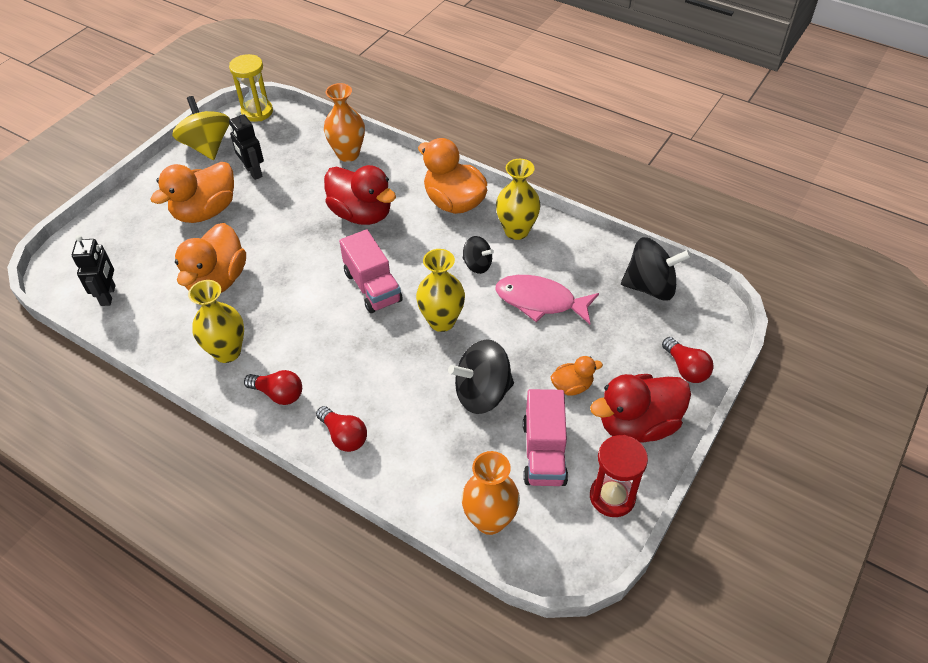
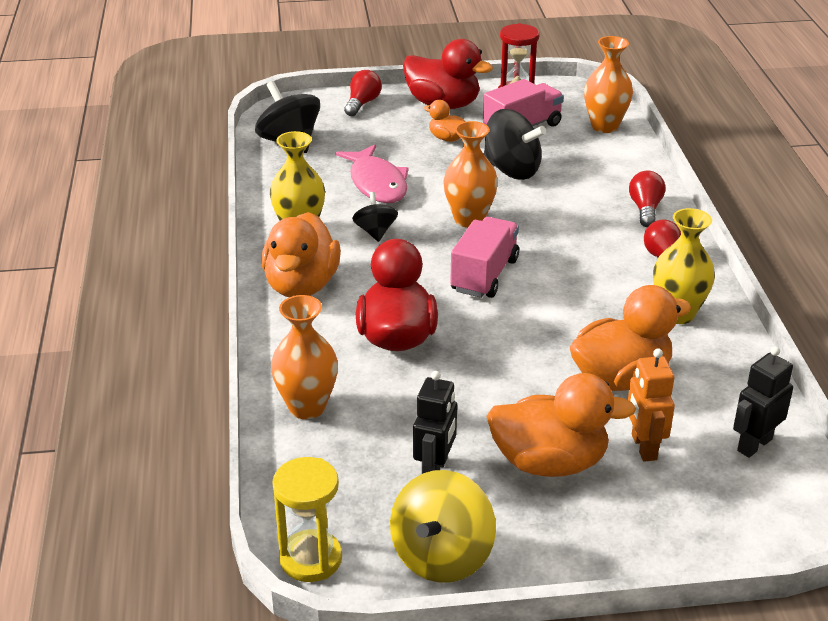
camera: 130 degrees left, 15 degrees down
yellow vase [416,249,465,332] -> orange vase [443,121,498,228]
none -> orange robot [628,348,675,462]

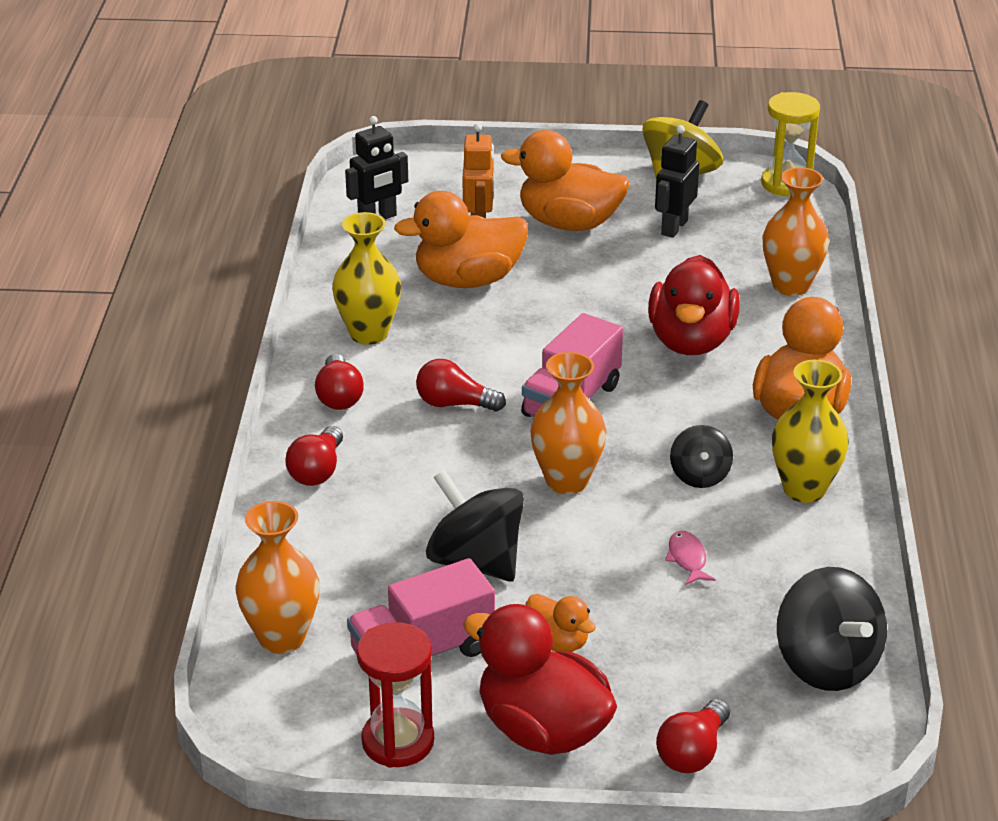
camera: 170 degrees left, 0 degrees up
pink fish [336,144,409,203] -> pink fish [665,531,716,585], size x0.45
none -> red light bulb [416,359,506,412]

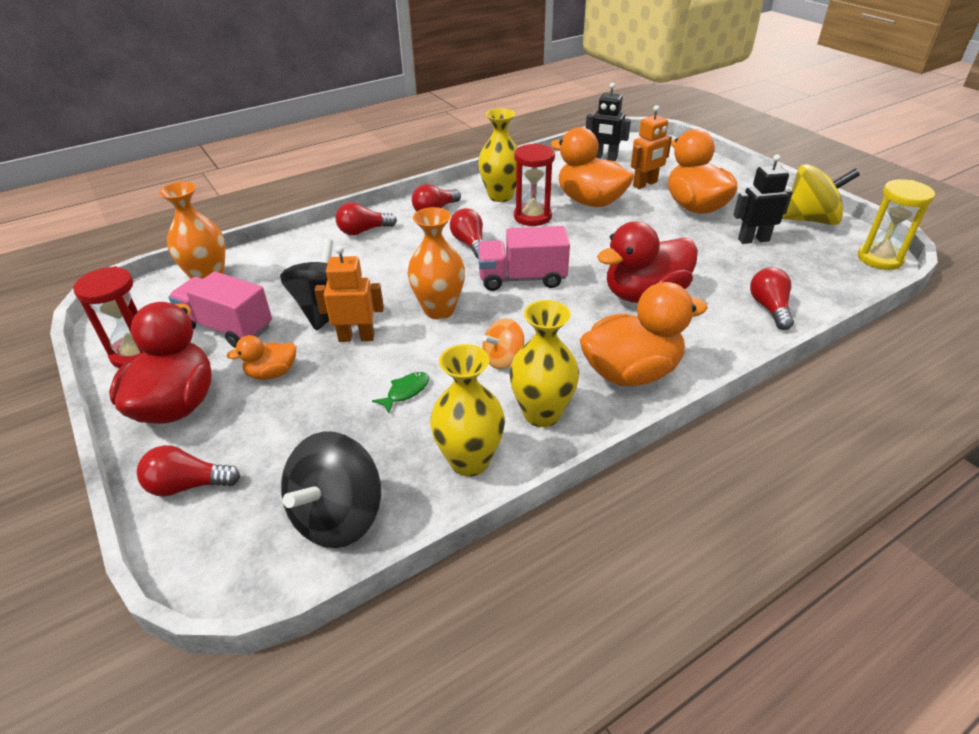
camera: 55 degrees right, 5 degrees up
orange duck [526,594,596,652] -> orange duck turned 60 degrees clockwise [227,335,296,380]
pink fish [665,531,716,585] -> green fish [372,372,429,413]
black spinning top [670,425,733,488] -> orange spinning top [482,318,524,369]
orange vase [763,167,829,296] -> red light bulb [750,267,794,330]
none -> orange robot [315,245,384,342]
none -> yellow vase [430,344,505,477]
none -> red hourglass [514,143,555,226]

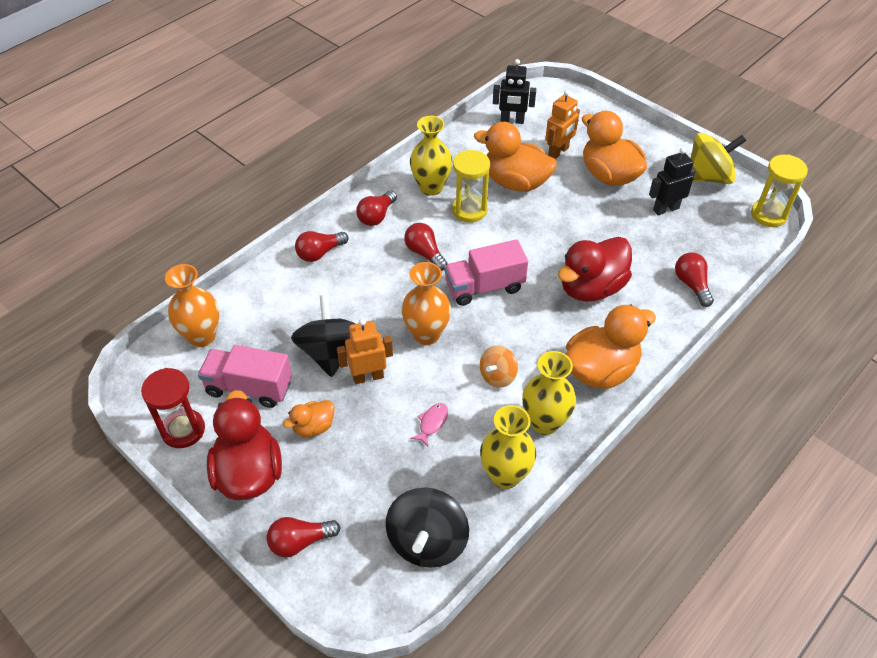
camera: 15 degrees left, 10 degrees up
green fish [372,372,429,413] -> pink fish [410,403,448,446]
red hourglass [514,143,555,226] -> yellow hourglass [452,150,490,223]

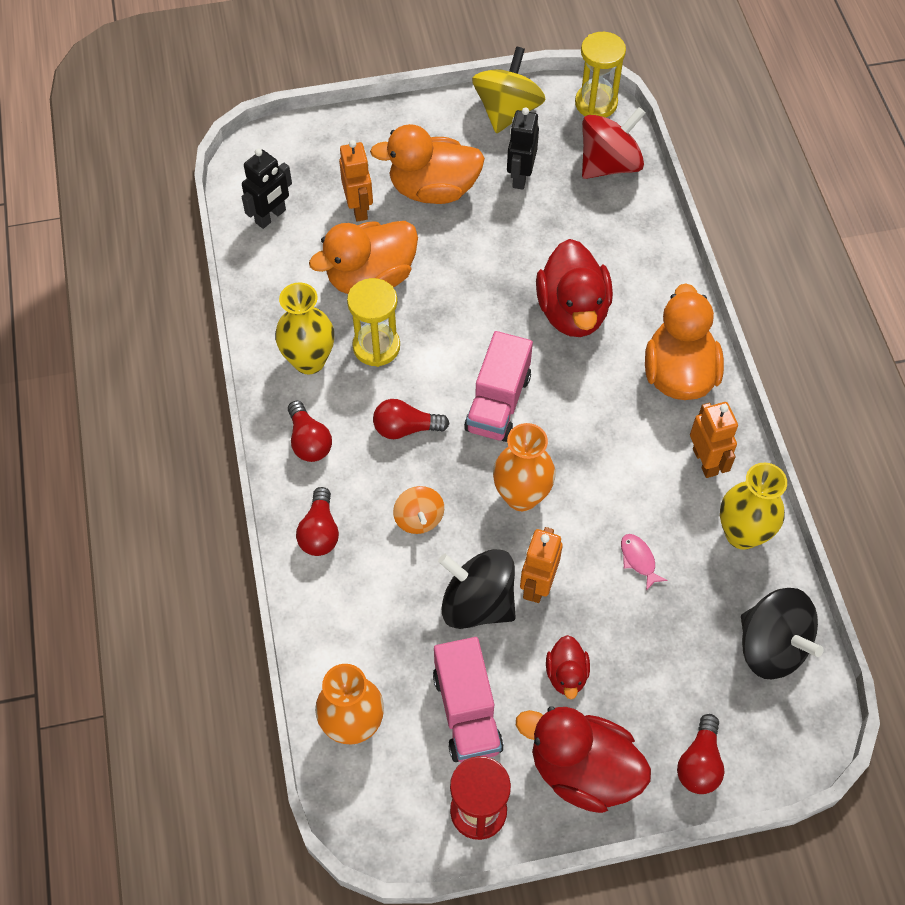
camera: 55 degrees left, 10 degrees up
pink truck [198,345,292,408] -> pink truck turned 60 degrees counterclockwise [433,637,504,763]
orange duck [283,400,335,437] -> red duck [546,635,590,699]
orange spinning top [480,346,518,388] -> orange spinning top moved to [393,486,444,534]
yellow vase [522,351,576,435] -> orange robot [690,402,738,478]
red light bulb [675,252,714,307] -> none
none -> red spinning top [582,107,645,179]

